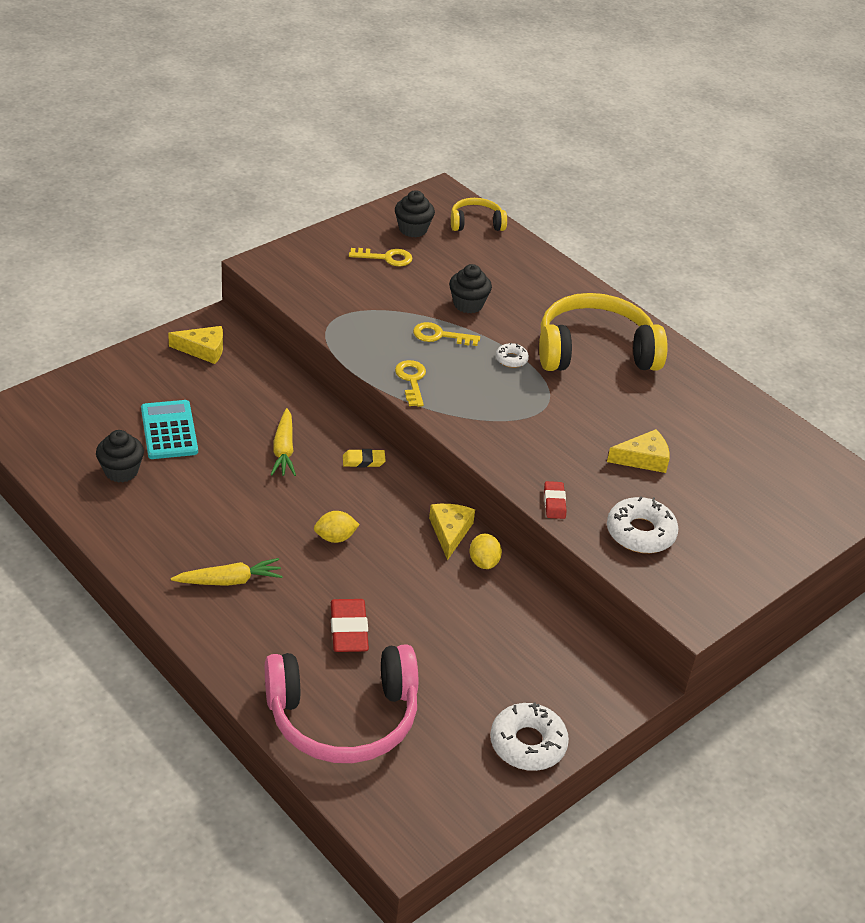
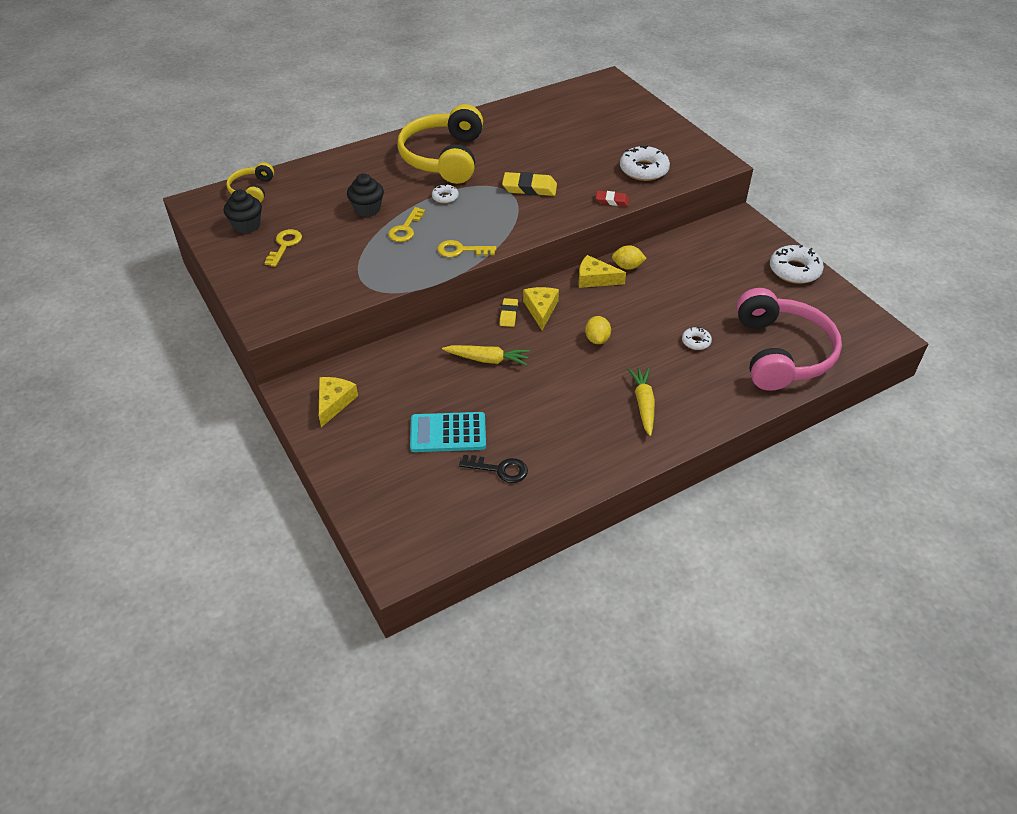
camera: 75 degrees left, 5 degrees up
black cupcake [96,430,144,483] -> black key [459,455,528,483]
red eraser [331,599,369,652] -> white donut [682,327,712,350]
yellow cheese [607,429,670,473] -> yellow cheese moved to [523,287,559,330]
none -> yellow eraser [502,172,557,196]

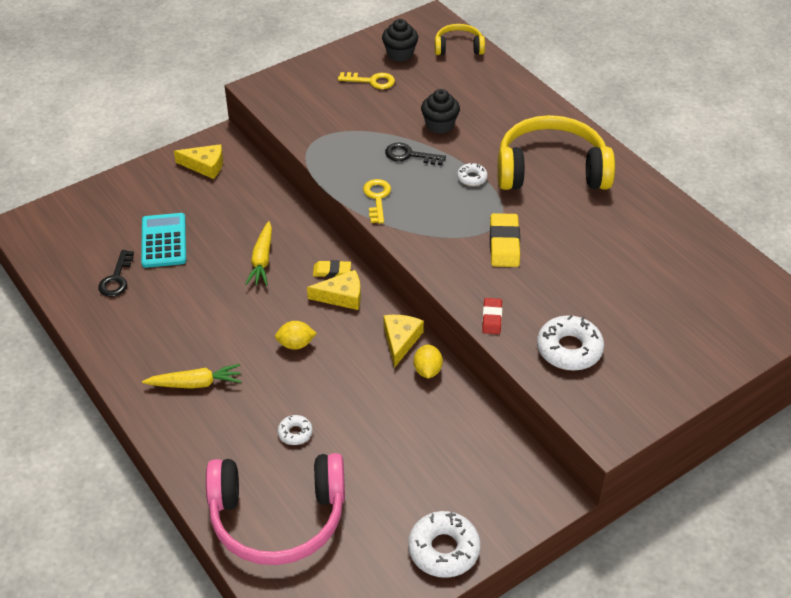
camera: 85 degrees right, 0 degrees up
yellow key [388,207,425,242] -> black key [385,143,446,165]

